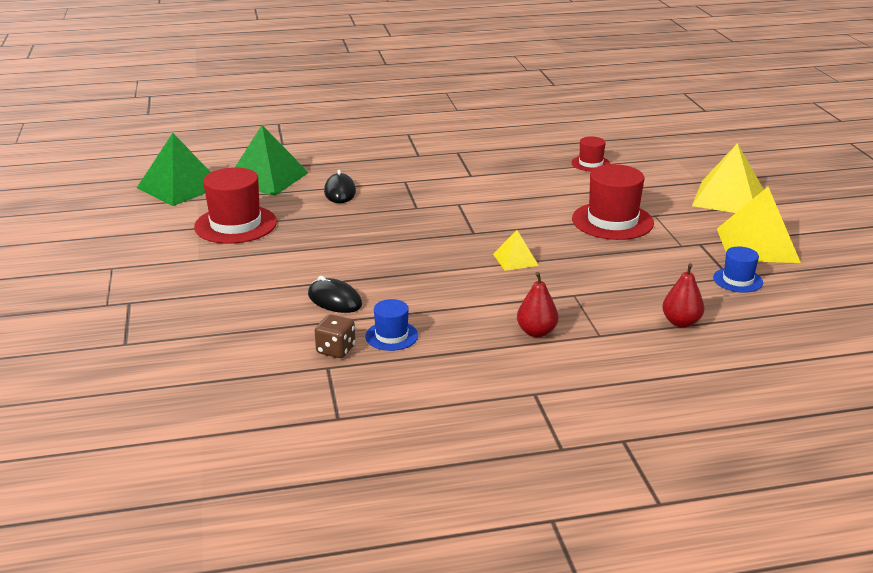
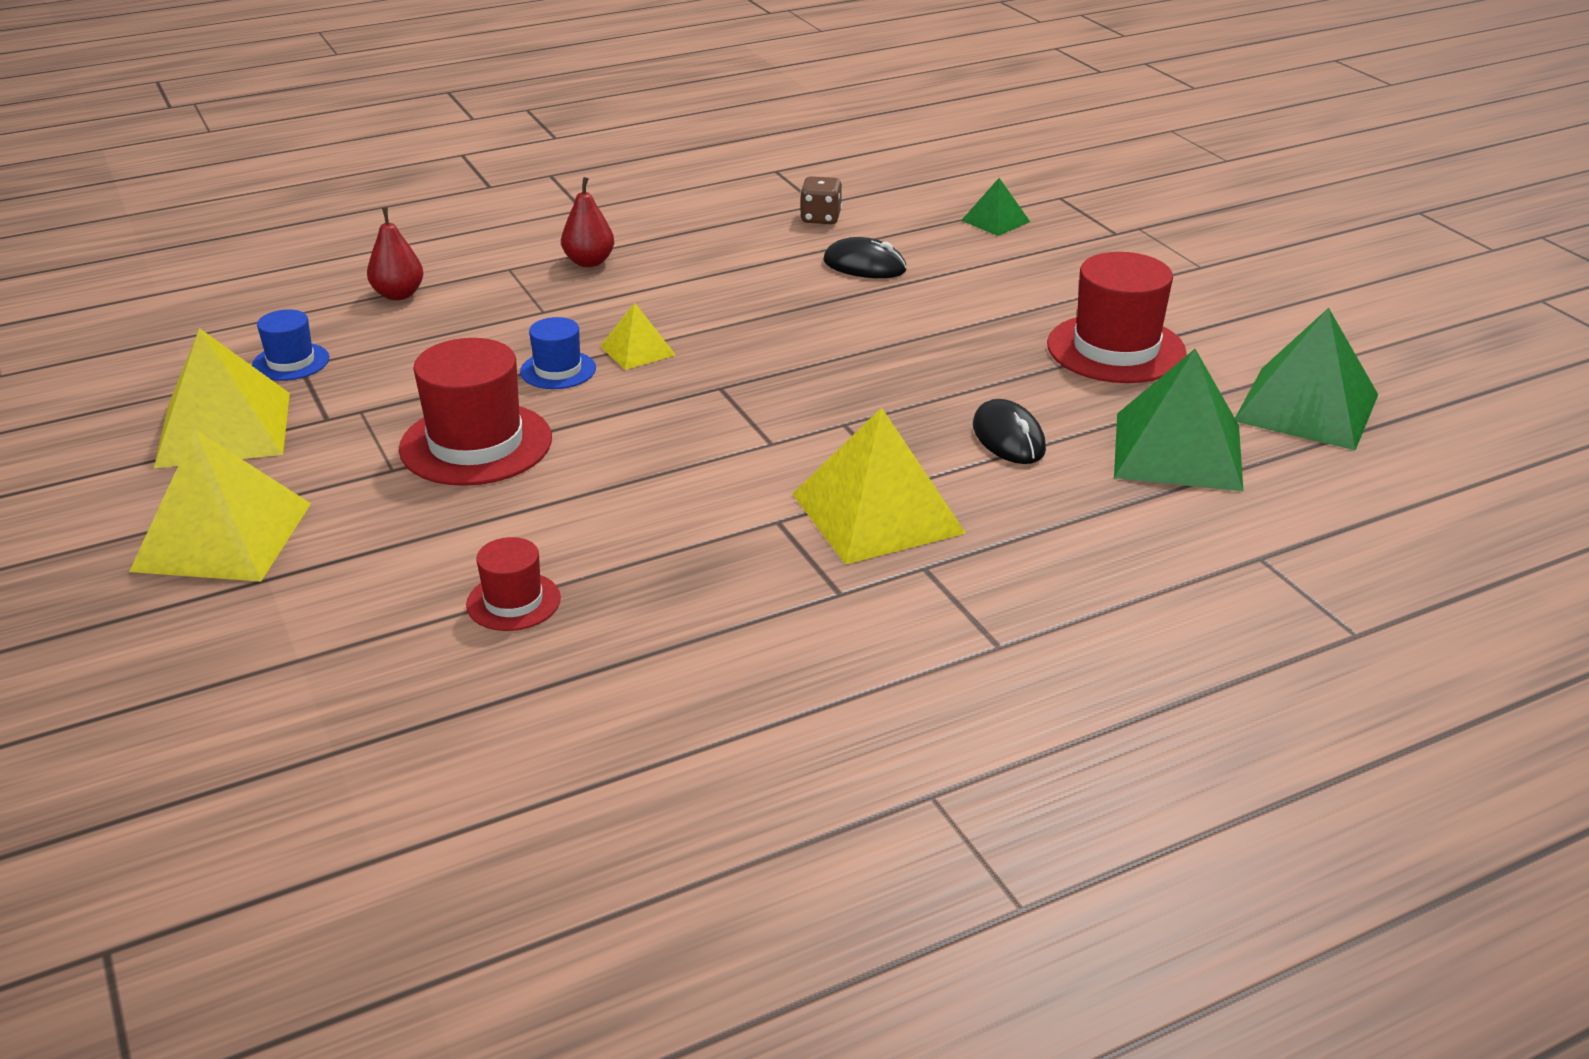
camera: 165 degrees right, 5 degrees up
blue hat [365,299,418,351] -> blue hat moved to [520,317,596,389]
none -> yellow pyramid [792,407,966,565]
none -> green pyramid [961,178,1030,236]

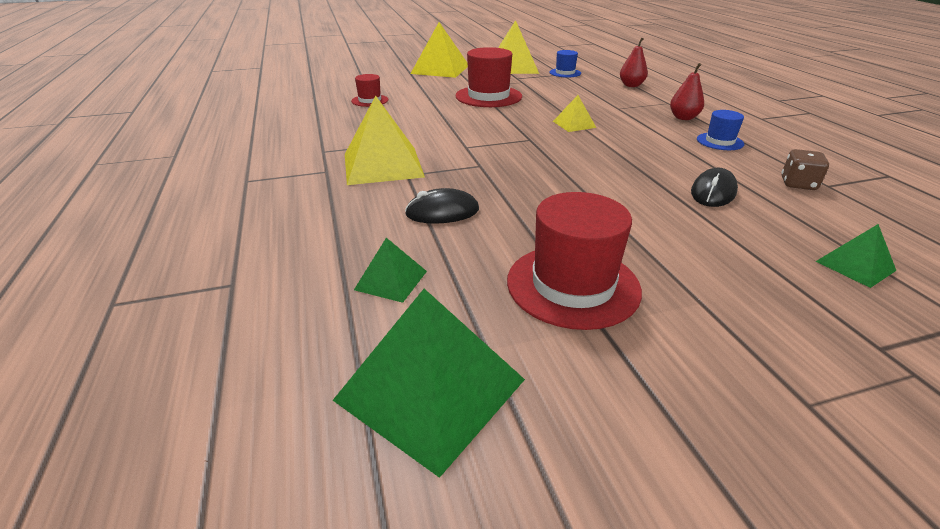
camera: 100 degrees right, 0 degrees up
blue hat [520,317,596,389] -> blue hat moved to [697,110,744,150]
green pyramid [1114,349,1244,492] -> green pyramid [354,238,427,303], size x0.51

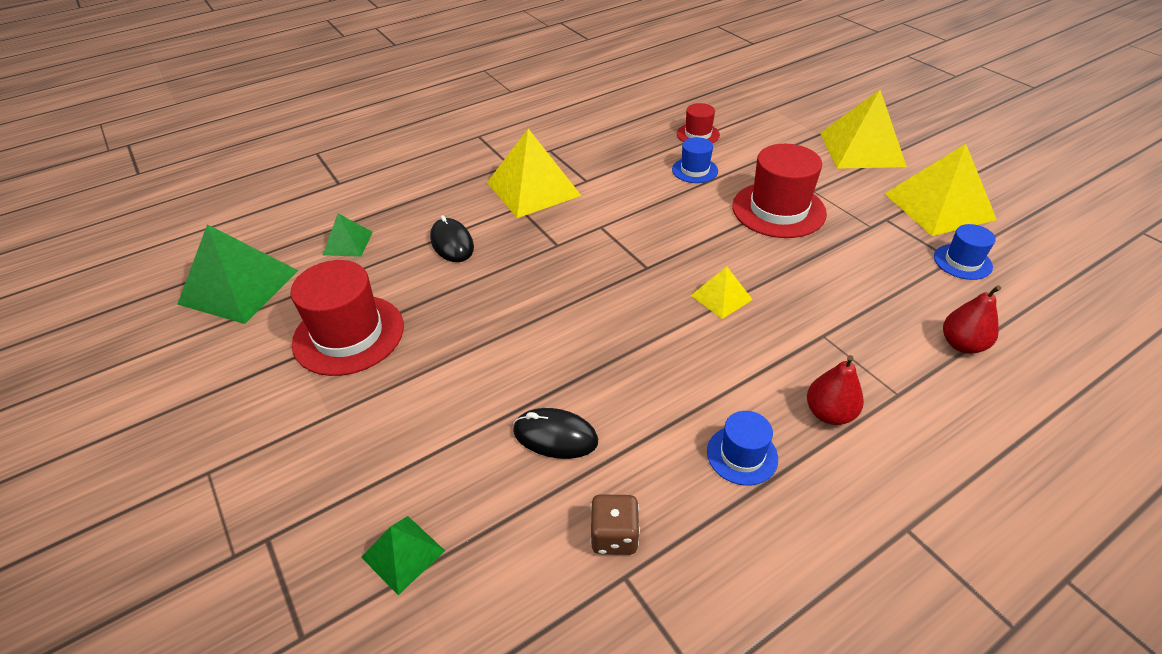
camera: 75 degrees right, 10 degrees up
none -> blue hat [672,137,718,183]

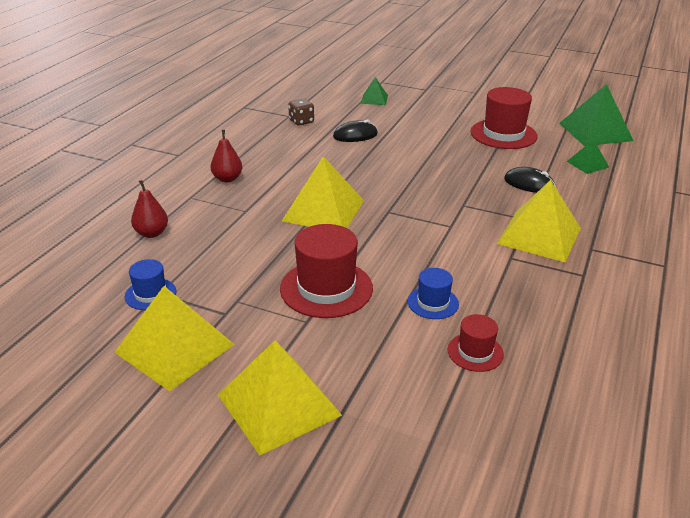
camera: 145 degrees right, 10 degrees down
yellow pyramid [691,266,753,319] -> yellow pyramid [282,156,364,228], size x1.96
blue hat [707,411,778,486] -> none

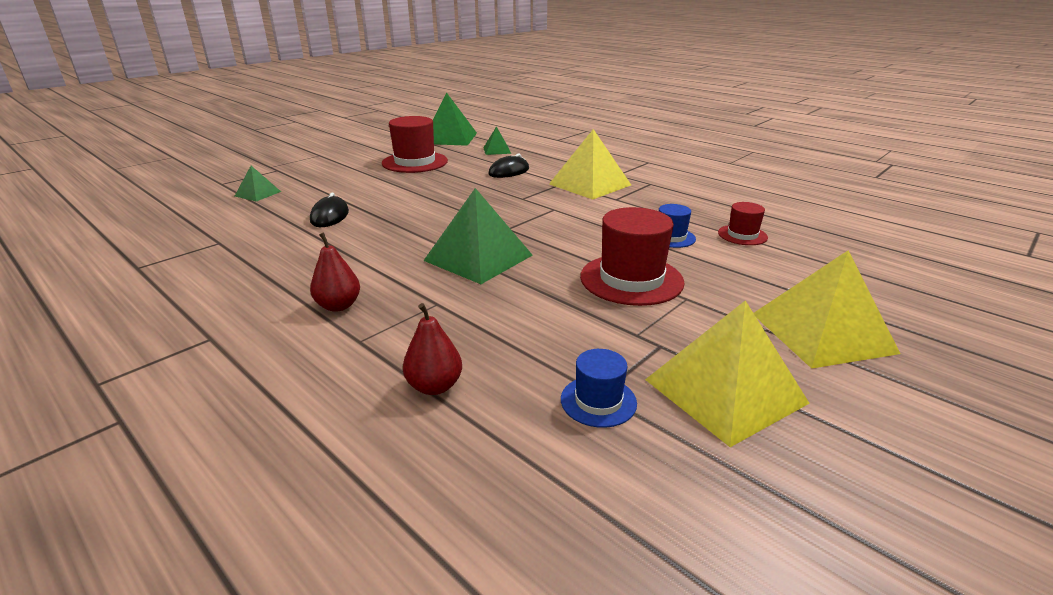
camera: 70 degrees left, 5 degrees down
yellow pyramid [282,156,364,228] -> green pyramid [423,188,533,284]
brown dice [288,98,314,126] -> none

